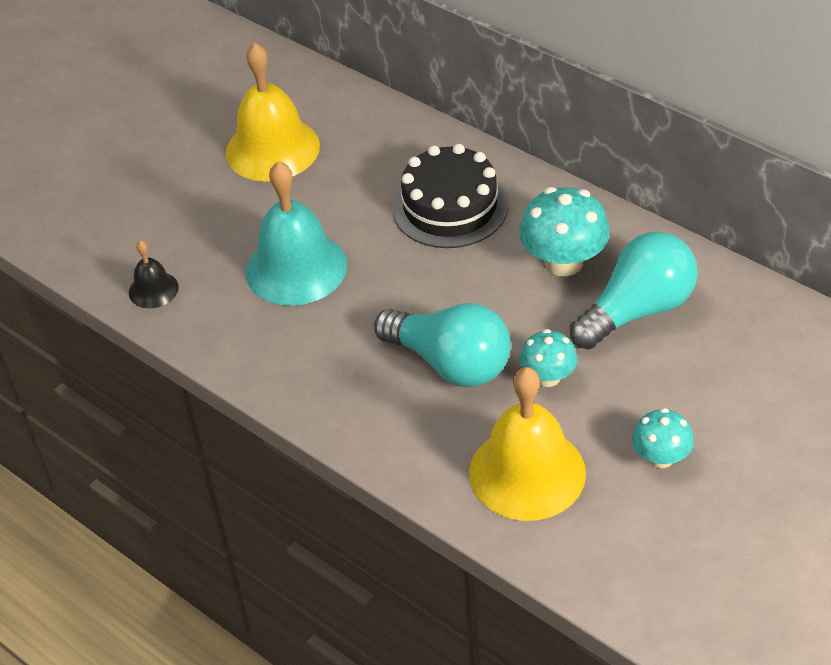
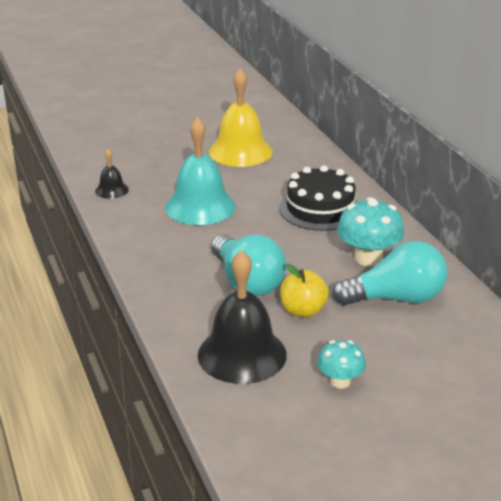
camera: 25 degrees right, 15 degrees down
yellow bell [469,367,586,521] -> black bell [198,250,287,384]
turquoise mushroom [519,329,577,387] -> yellow apple [280,264,329,318]

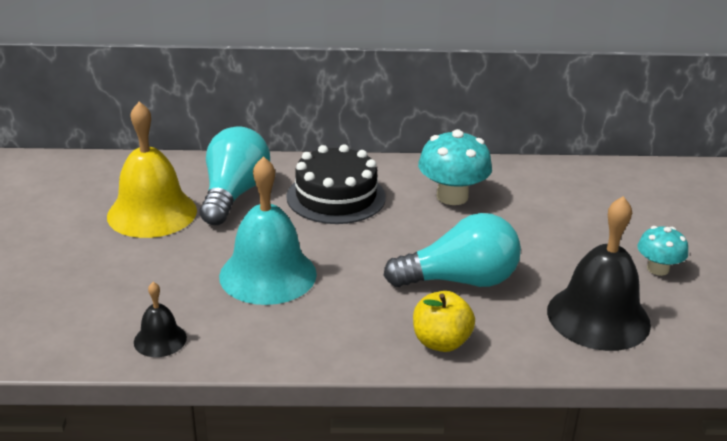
camera: 70 degrees left, 0 degrees up
yellow apple [280,264,329,318] -> yellow apple moved to [413,291,475,352]
turquoise light bulb [332,241,447,306] -> turquoise light bulb moved to [200,126,270,225]

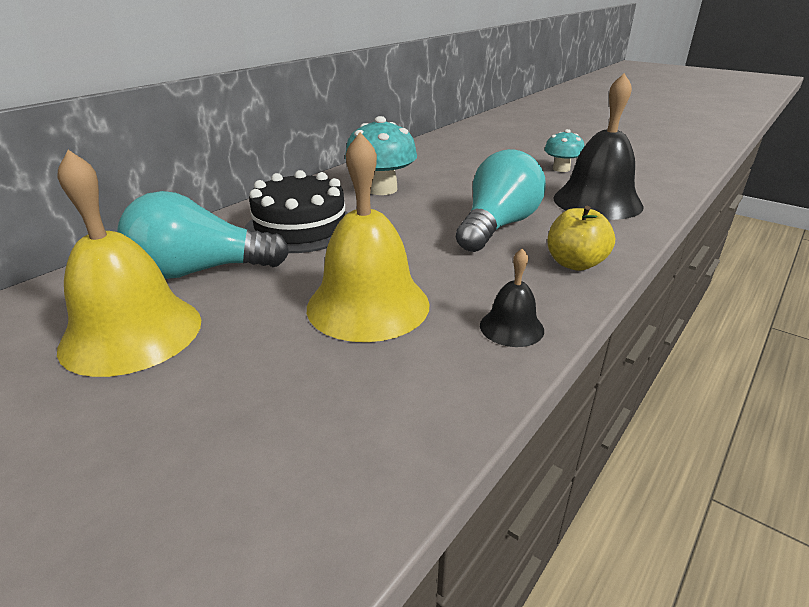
camera: 50 degrees left, 0 degrees up
black bell [134,282,187,357] -> black bell moved to [480,248,544,347]
turquoise light bulb [200,126,270,225] -> turquoise light bulb turned 60 degrees counterclockwise [117,191,289,279]
turquoise bell [219,156,317,305] -> yellow bell [307,132,429,342]

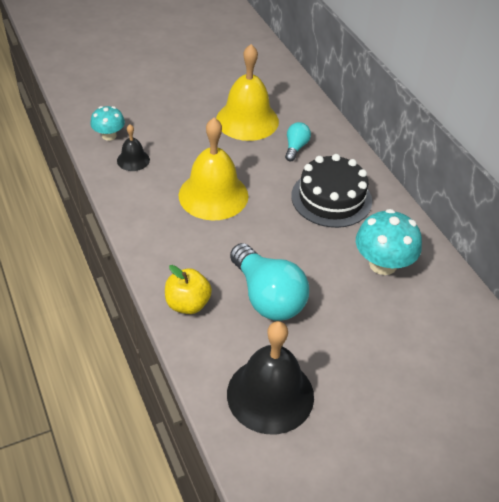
camera: 115 degrees right, 15 degrees up
turquoise light bulb [117,191,289,279] -> turquoise light bulb [285,122,311,161], size x0.49
black bell [480,248,544,347] -> black bell moved to [117,124,150,171]
turquoise mushroom [544,129,584,172] -> turquoise mushroom moved to [90,106,125,141]

